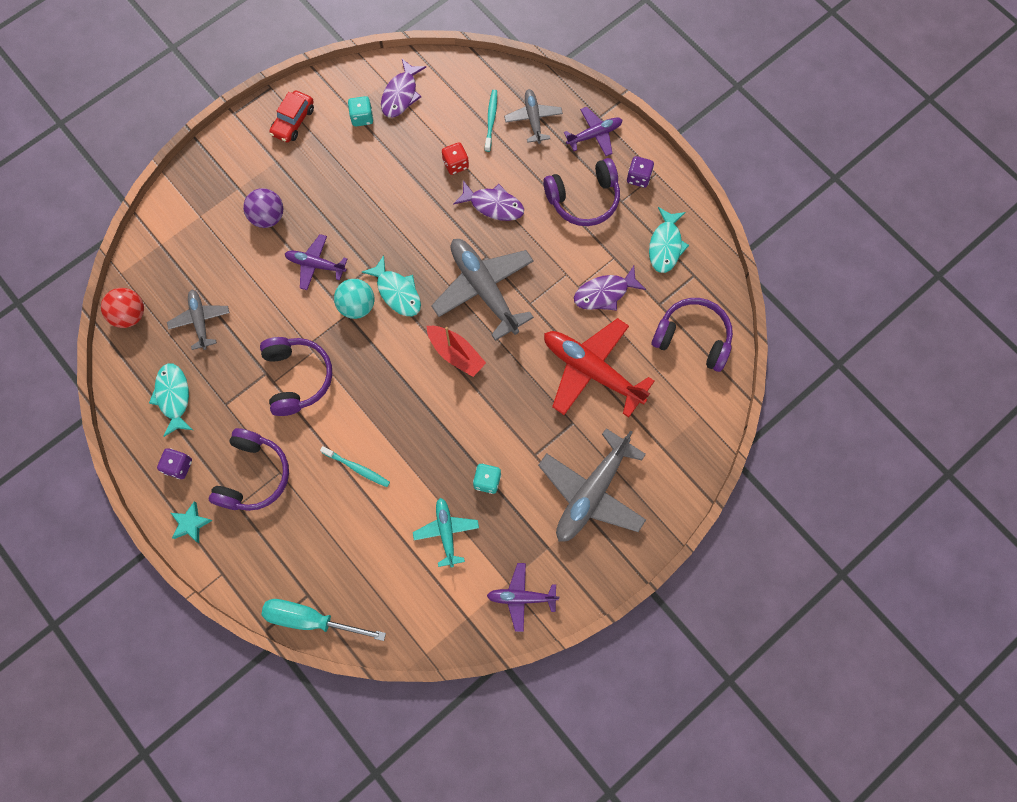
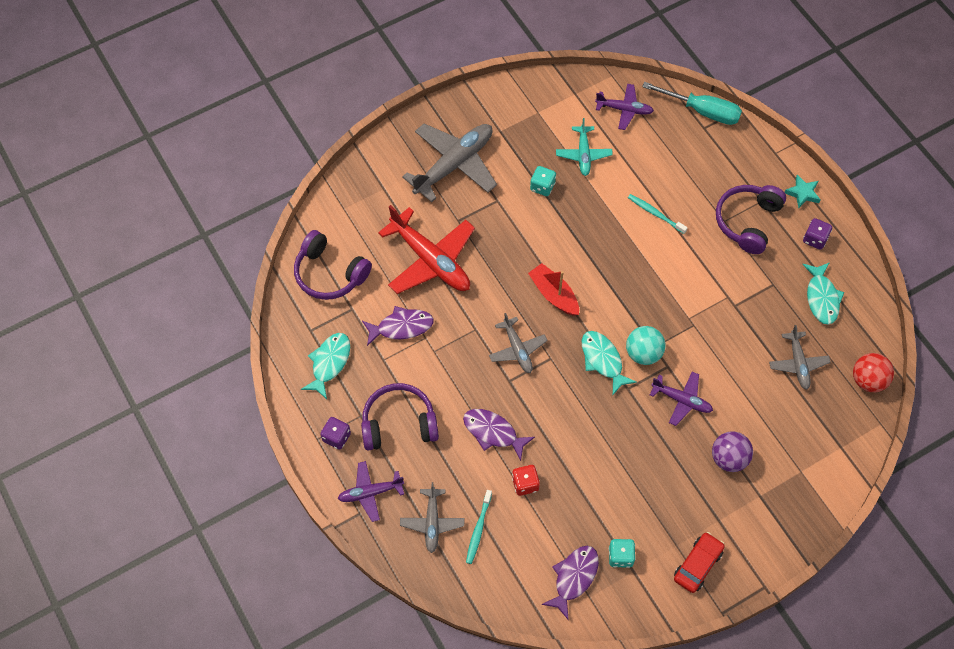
camera: 170 degrees left, 10 degrees down
purple headphones [260,337,332,416] -> none
grey plane [431,239,534,341] -> grey plane [489,313,548,373], size x0.55
purple plane [487,563,559,632] -> purple plane moved to [595,84,654,130]

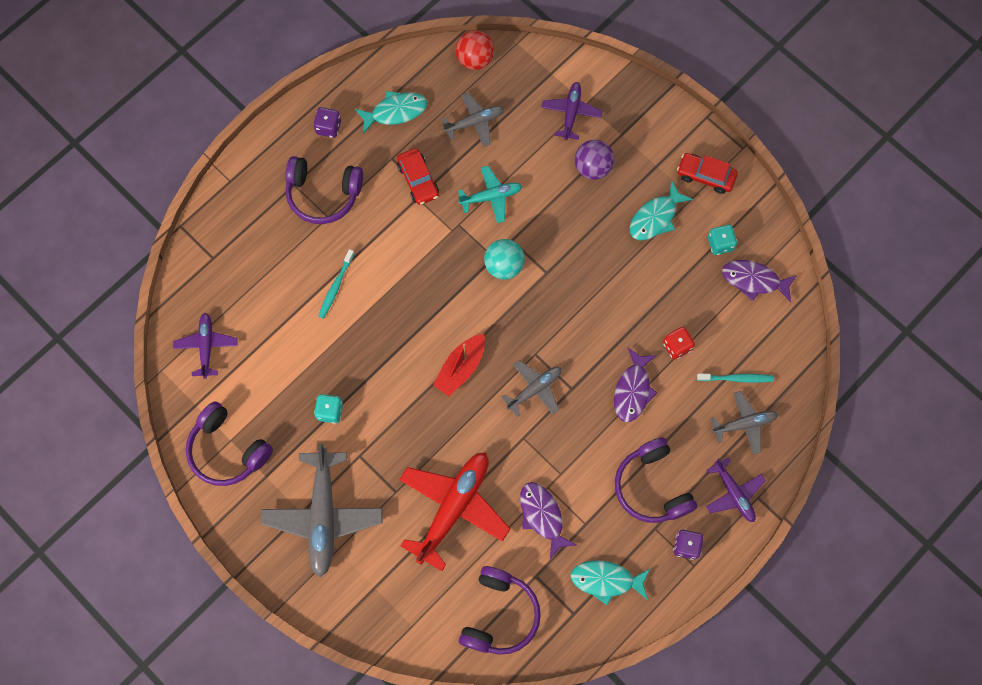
camera: 105 degrees left, 10 degrees up
grey plane [402,124,497,202] -> grey plane turned 120 degrees counterclockwise [261,443,383,577]
turquoise plane [556,118,613,176] -> turquoise plane moved to [458,166,522,223]
turquoise fish [582,331,637,395] -> turquoise fish moved to [630,181,693,240]
turquoise screwdriver [642,82,742,125] -> none
purple plane [650,372,713,426] -> purple plane moved to [541,82,602,141]
turquoise star [784,175,821,208] -> none
none -> purple headphones [186,401,273,486]
none -> red car [397,148,439,205]

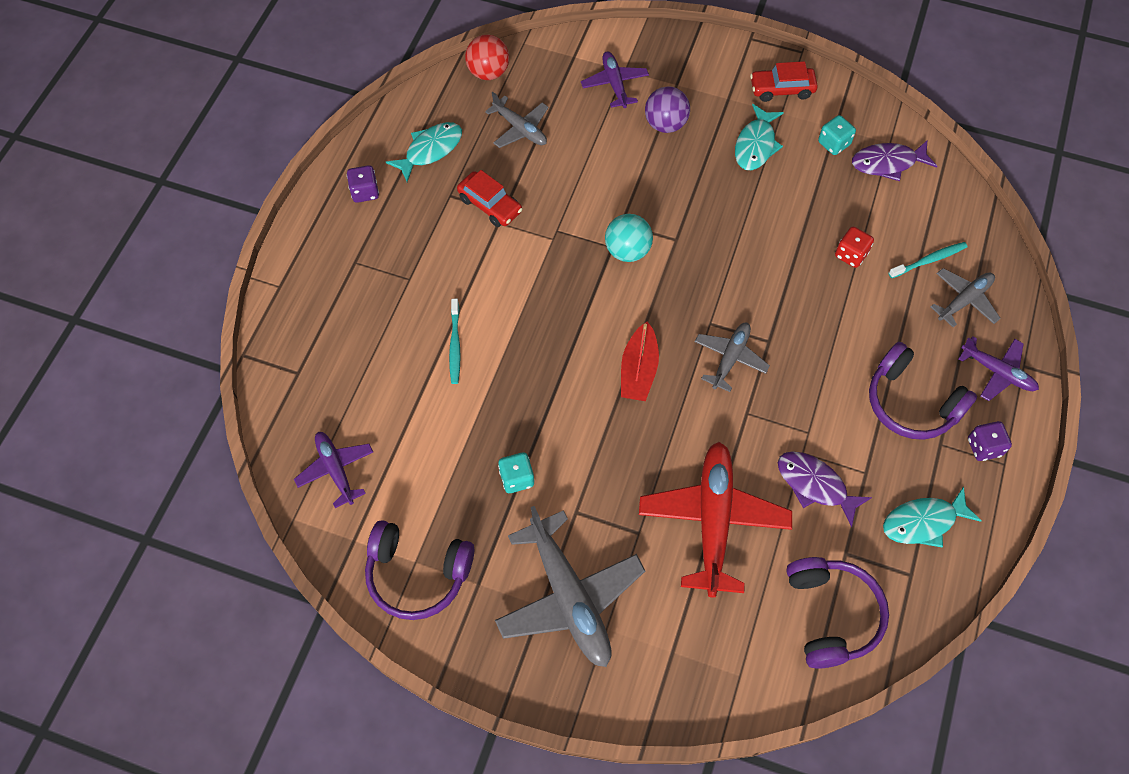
camera: 25 degrees left, 10 degrees down
purple headphones [285,156,363,224] -> none
grey plane [442,92,504,147] -> grey plane turned 90 degrees clockwise [485,92,549,148]
turquoise plane [458,166,522,223] -> none
purple fish [614,348,657,422] -> none

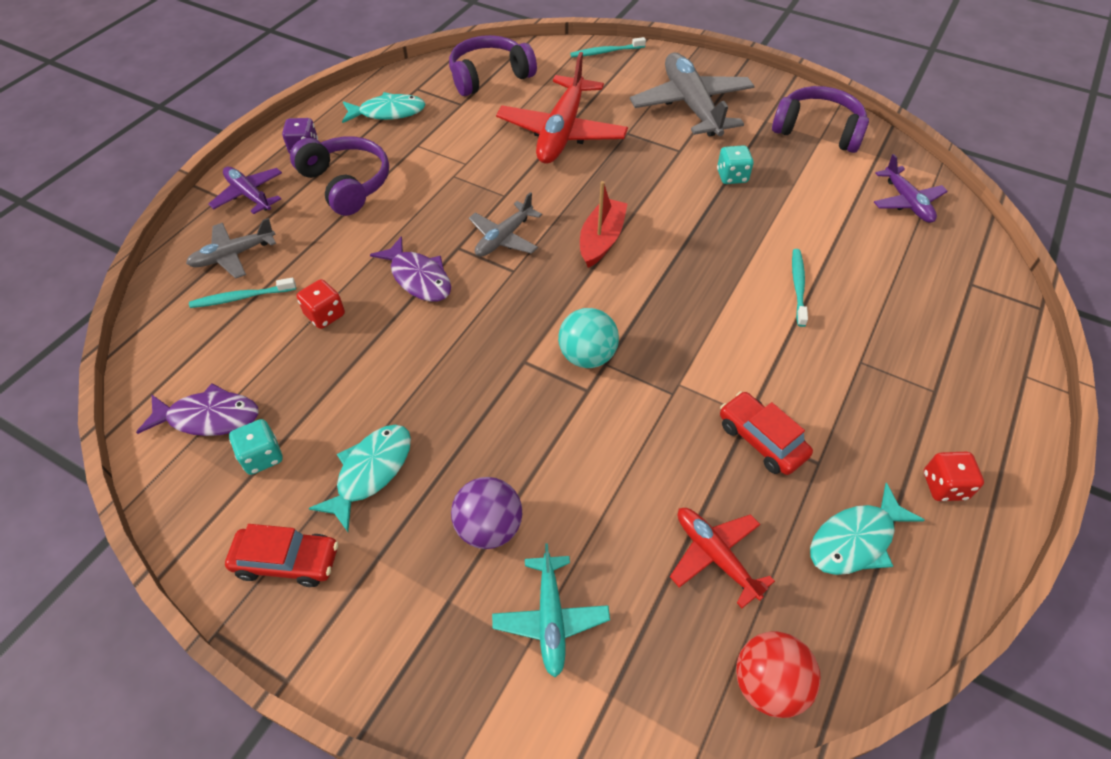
camera: 170 degrees left, 10 degrees down
purple dice [347,165,379,203] -> red dice [924,452,984,501]
grey plane [485,92,549,148] -> red plane [670,508,775,608]
purple plane [581,51,649,108] -> turquoise plane [492,543,610,677]
purple fish [778,451,872,527] -> purple fish moved to [370,236,451,302]
purple headphones [786,557,889,669] -> purple headphones turned 60 degrees clockwise [449,35,537,96]
none -> turquoise toothbrush [570,37,646,57]

